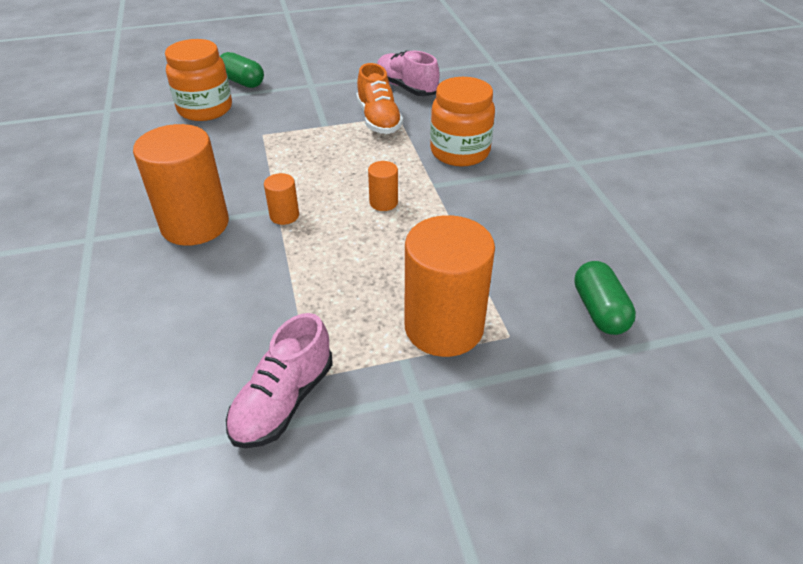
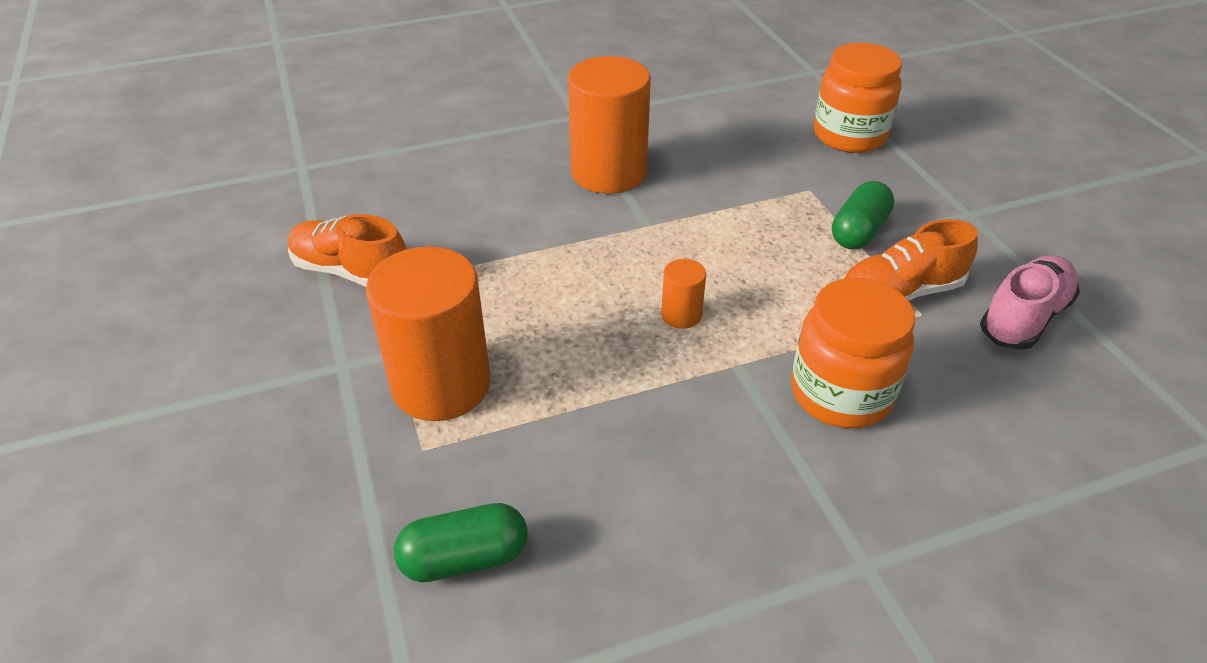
camera: 85 degrees right, 0 degrees up
green capsule [220,52,264,88] -> green capsule moved to [832,181,894,249]
pink shoe [226,313,333,448] -> orange shoe [288,214,406,287]
orange cylinder [264,173,299,225] -> none

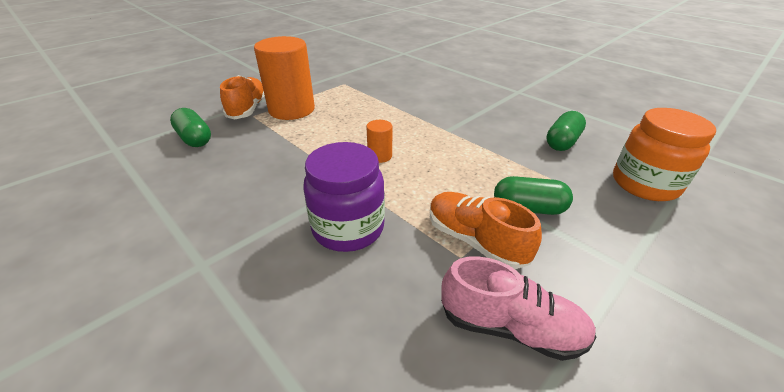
camera: 65 degrees right, 5 degrees down
orange shoe [288,214,406,287] -> orange shoe moved to [220,75,265,119]
orange cylinder [568,56,651,194] -> none
orange jar [791,278,915,429] -> purple jar [303,142,385,252]
none -> green capsule [546,111,586,151]

